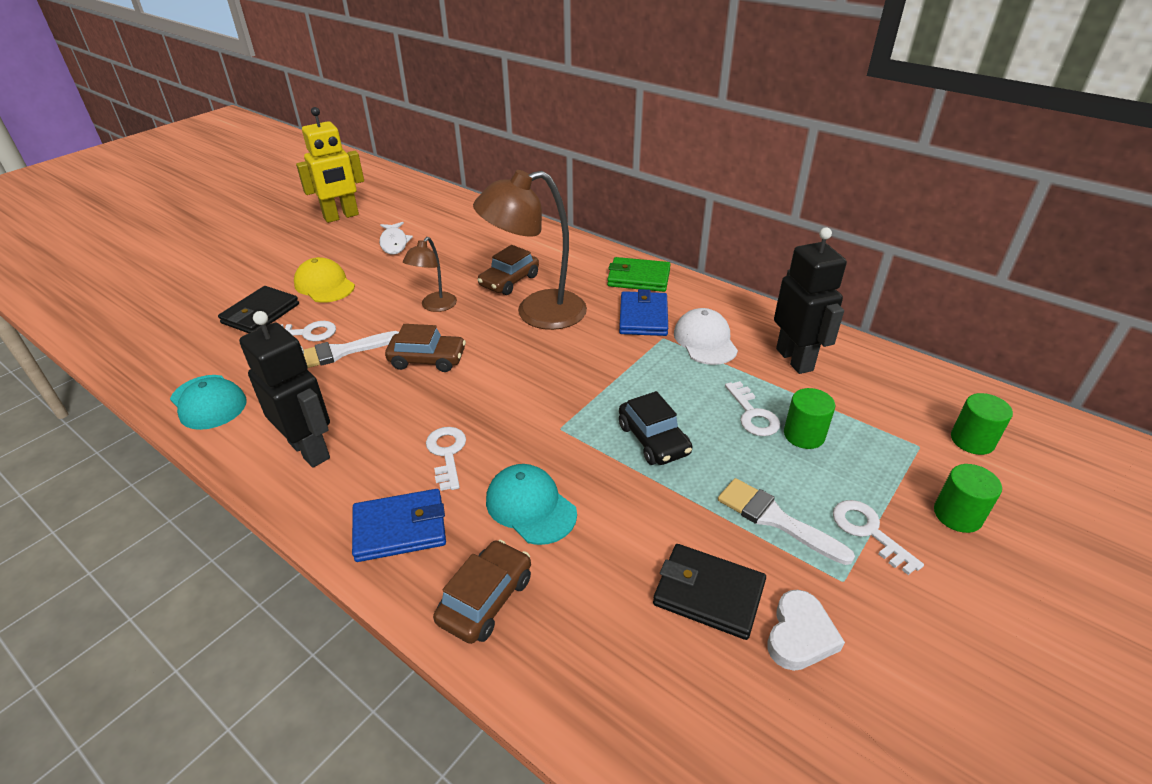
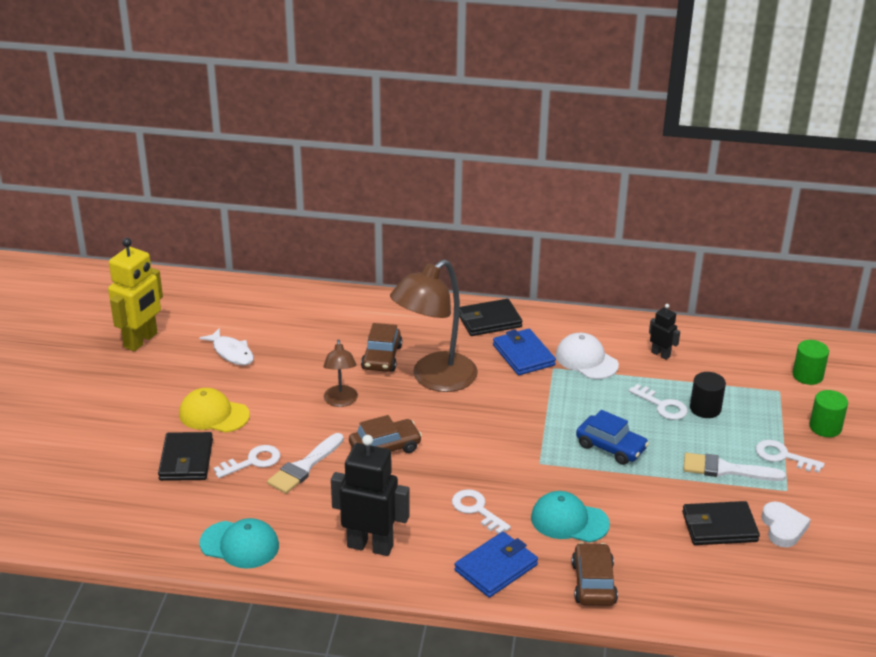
camera: 30 degrees left, 5 degrees down
green wallet [607,257,671,292] -> black wallet [459,299,522,336]
black car [619,391,693,465] -> blue car [576,410,649,465]
black robot [774,227,847,374] -> black robot [649,304,680,360], size x0.51
green cylinder [784,388,835,449] -> black cylinder [690,372,726,418]

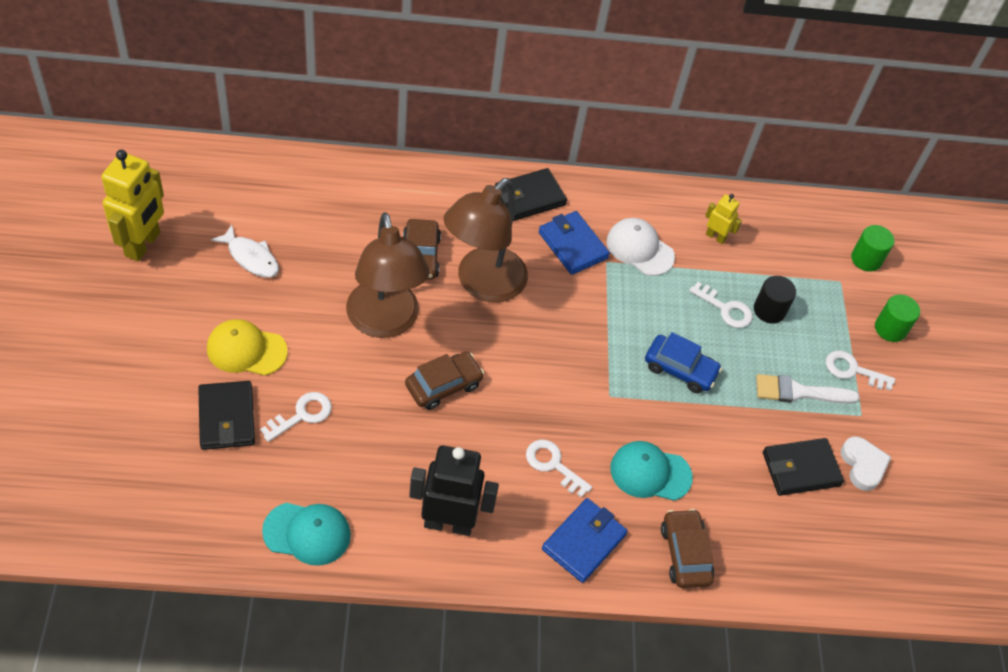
camera: 15 degrees left, 20 degrees up
white brush [267,433,344,494] -> none
brown lamp [323,339,358,407] -> brown lamp [346,212,430,338], size x1.93
black robot [649,304,680,360] -> yellow robot [705,194,742,244]

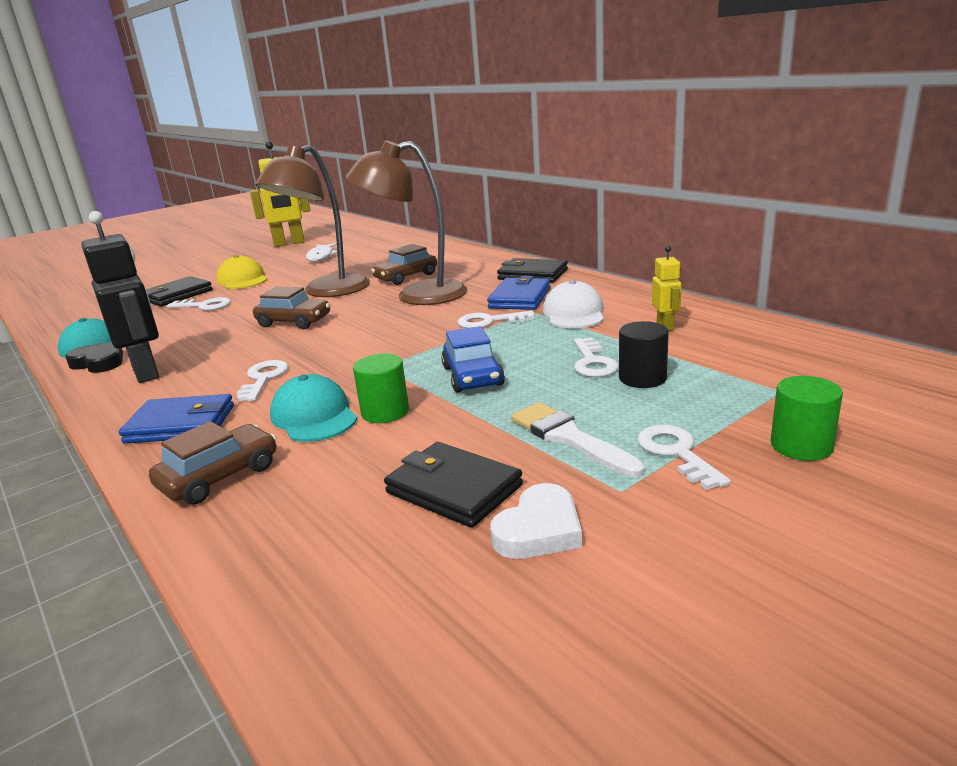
camera: 60 degrees right, 30 degrees down
green cylinder [851,225,894,272] -> green cylinder moved to [353,354,409,423]
none -> black heart [65,342,123,373]
none -> white key [458,311,534,328]

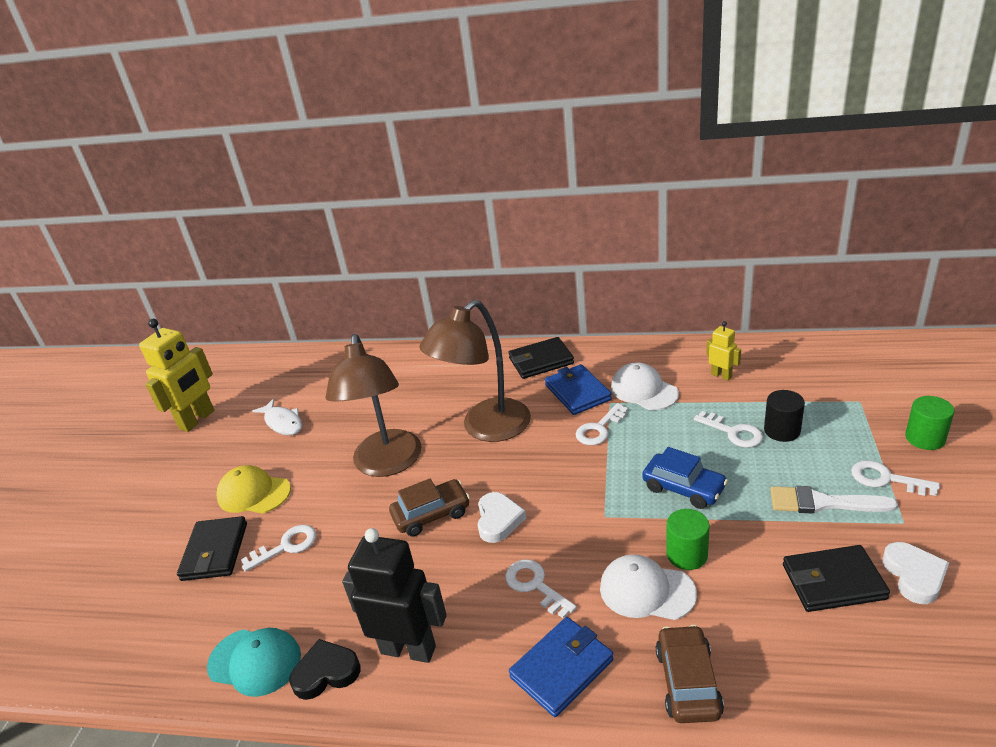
camera: 40 degrees left, 10 degrees up
turquoise cap [270,374,357,442] -> white cap [600,554,697,620]
brown car [371,244,437,285] -> none
none -> white heart [478,492,526,543]

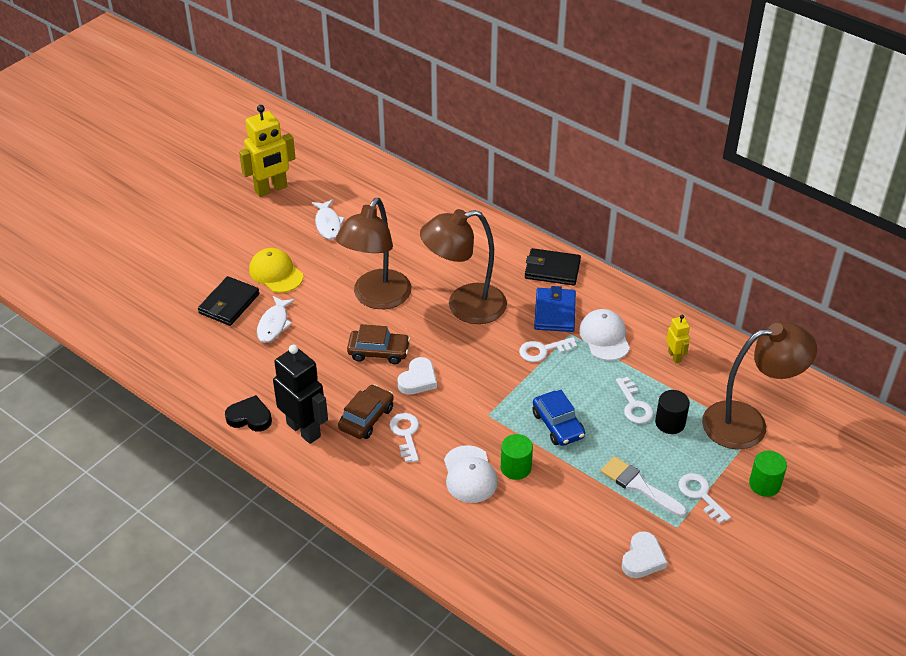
camera: 25 degrees right, 10 degrees up
turquoise cap [207,628,301,697] -> none
white key [241,525,316,572] -> white fish [257,296,295,343]
blue wallet [509,617,614,717] -> none
white cap [600,554,697,620] -> white cap turned 150 degrees counterclockwise [444,445,498,503]
brown car [656,625,724,723] -> brown car moved to [338,384,394,439]
black wallet [783,545,890,612] -> none
none -> brown lamp [702,322,817,449]

